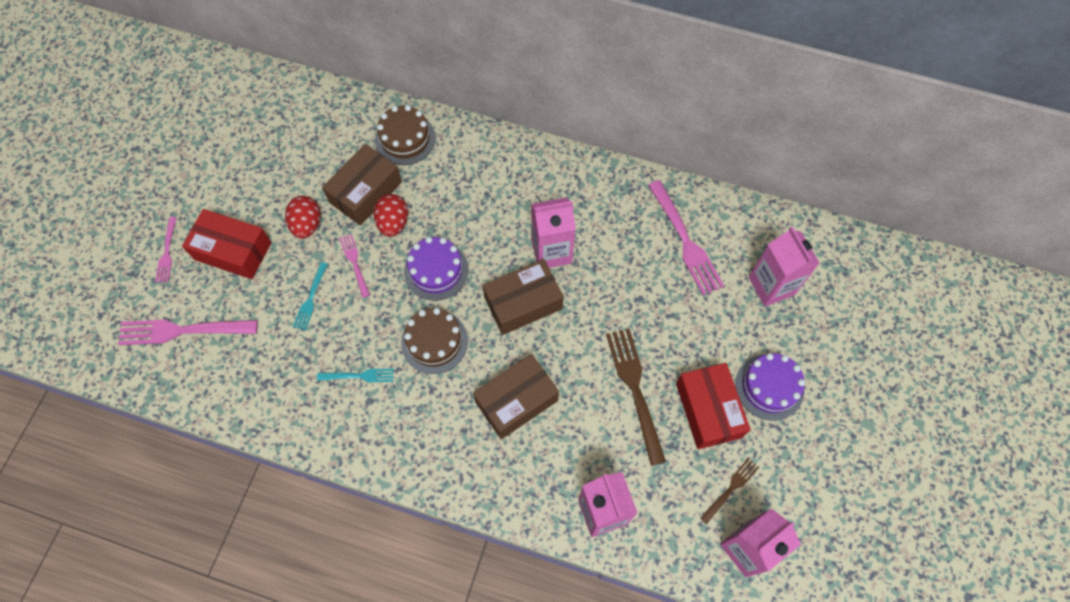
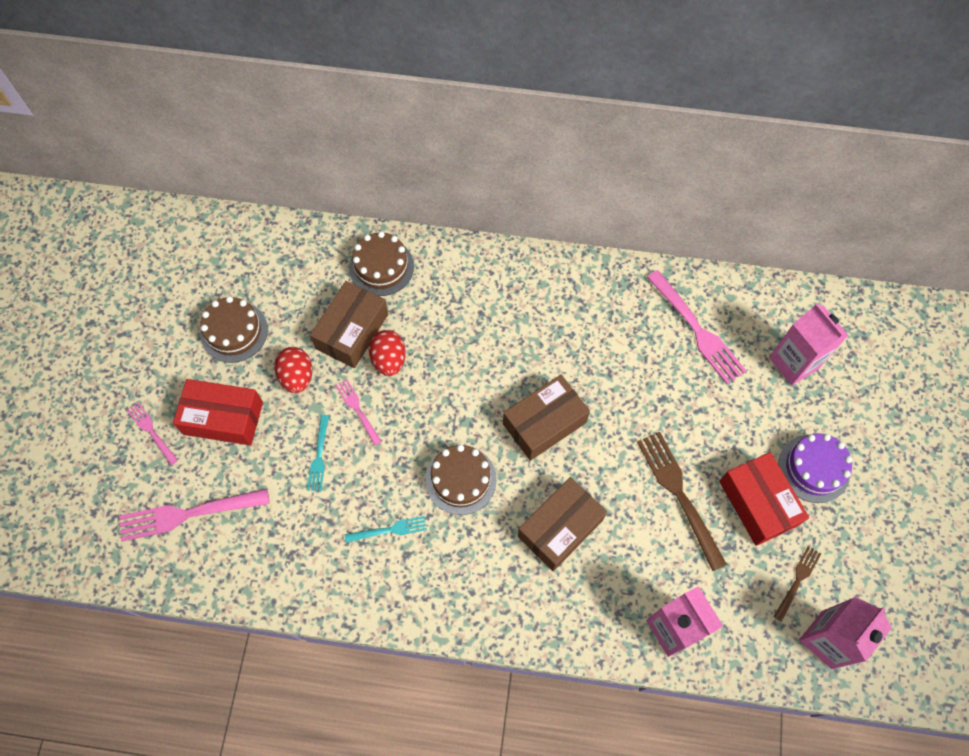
camera: 10 degrees left, 0 degrees up
pink fork [155,217,177,283] -> pink fork turned 150 degrees clockwise [127,402,178,465]
purple cake [404,237,469,301] -> none
pink carton [531,197,576,268] -> none
none -> brown cake [200,296,268,363]

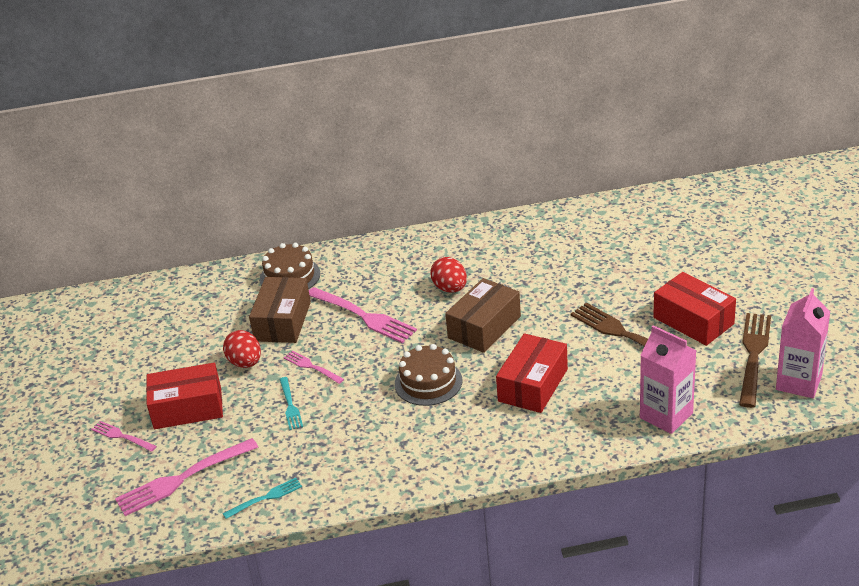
camera: 15 degrees left, 30 degrees down
brown cake [200,296,268,363] -> none
turquoise fork [345,516,427,543] -> turquoise fork moved to [222,478,302,519]
red egg [369,330,406,376] -> red egg moved to [430,257,467,293]
brown box [518,477,607,571] -> red box [496,333,568,413]
pink fork [647,270,746,384] -> pink fork moved to [309,287,417,343]
pink carton [769,303,849,386] -> none
brown fork [773,546,821,622] -> brown fork [739,313,771,408], size x1.84
purple cake [778,433,853,503] -> none

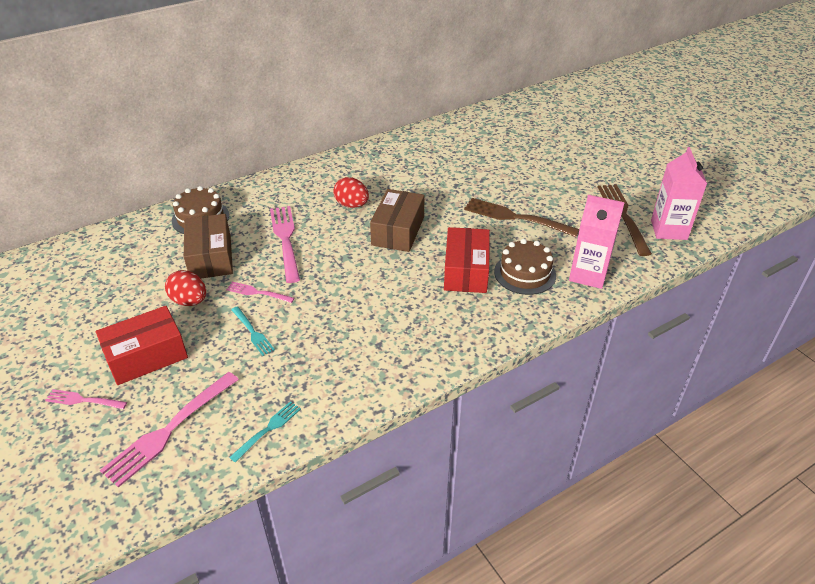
camera: 25 degrees left, 5 degrees up
pink fork [309,287,417,343] -> pink fork turned 120 degrees counterclockwise [270,206,300,283]
brown cake [395,344,462,406] -> brown cake moved to [494,239,556,295]
red box [653,272,736,346] -> none

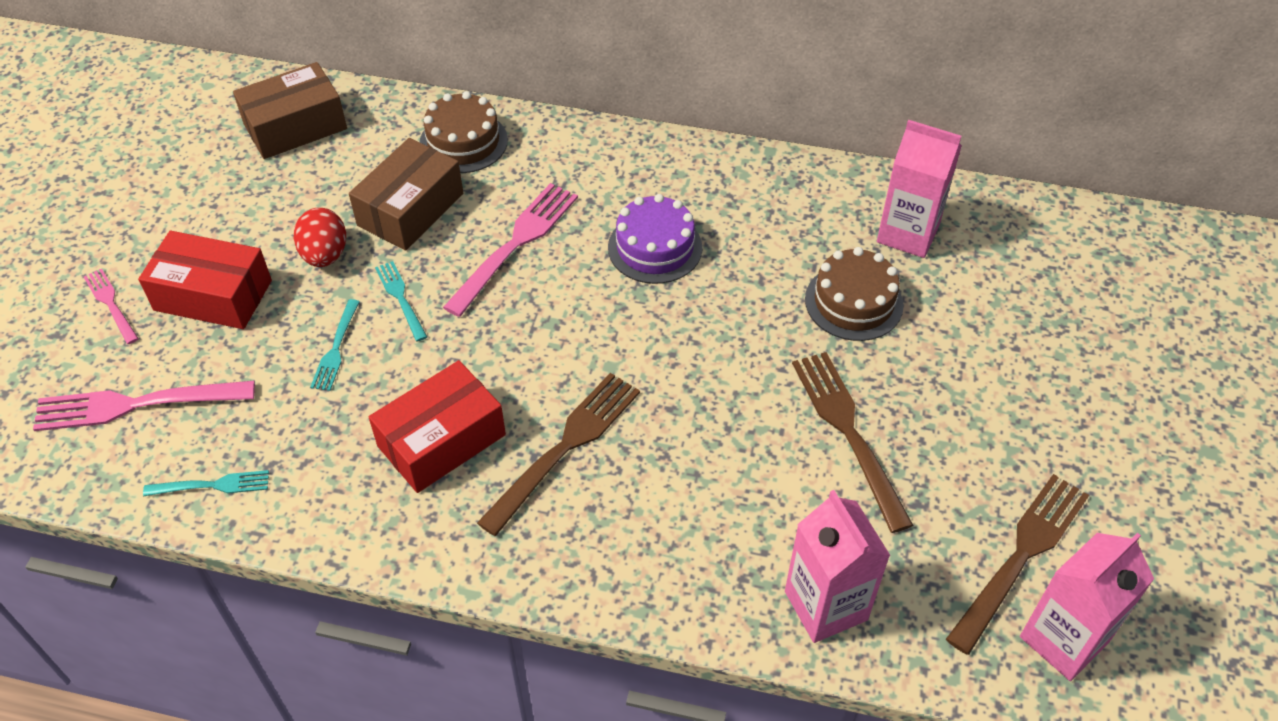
camera: 45 degrees right, 10 degrees up
pink fork [226,282,294,303] -> turquoise fork [375,261,427,341]
red egg [334,177,369,208] -> purple cake [608,194,702,284]
brown box [370,189,425,252] -> brown box moved to [233,62,347,159]
red box [444,227,490,293] -> red box moved to [369,360,506,493]
brown cake [494,239,556,295] -> brown cake moved to [805,247,904,341]
none -> brown fork [477,373,640,536]
none -> pink carton [877,120,962,258]

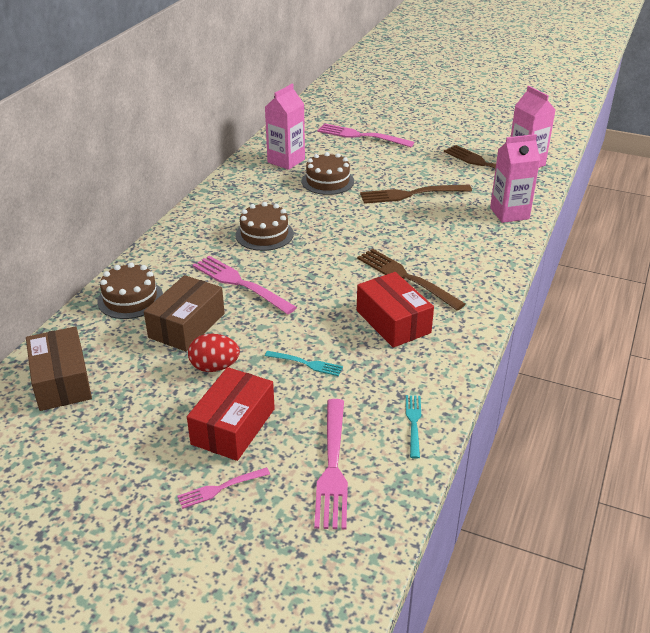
camera: 80 degrees left, 15 degrees down
brown box [349,138,463,251] -> brown box turned 75 degrees clockwise [144,275,225,351]
turquoise fork [375,261,427,341] -> none
purple cake [608,194,702,284] -> brown cake [236,202,294,251]
none -> pink fork [317,123,414,147]

